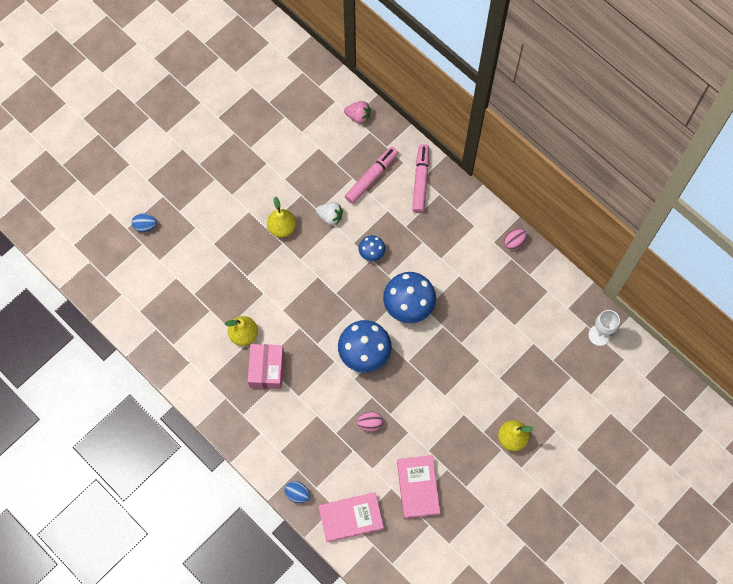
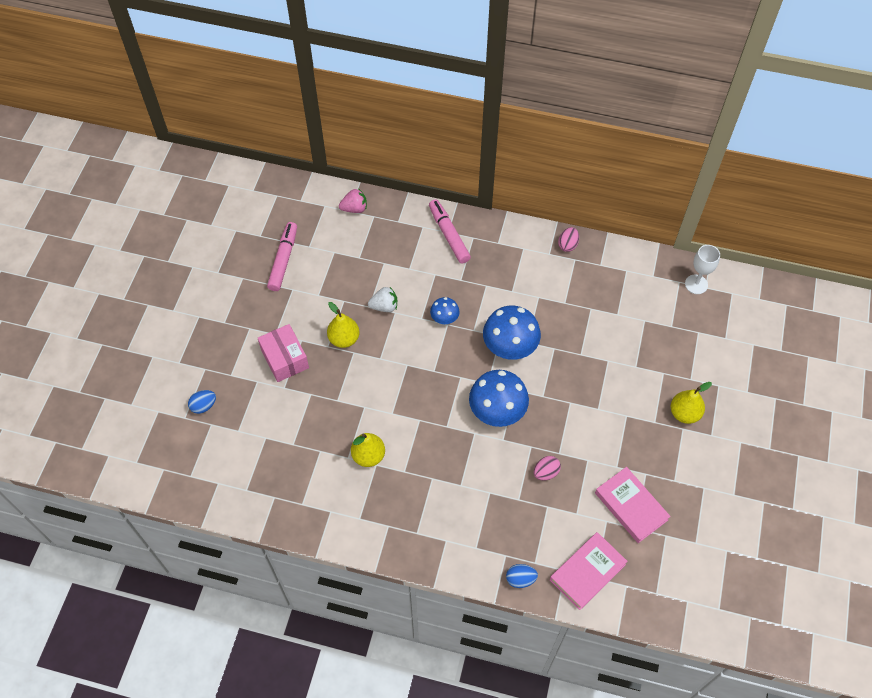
camera: 30 degrees left, 10 degrees down
pink box [248,344,284,389] -> pink box moved to [258,324,309,382]
pink marker [345,147,398,204] -> pink marker moved to [267,222,297,291]

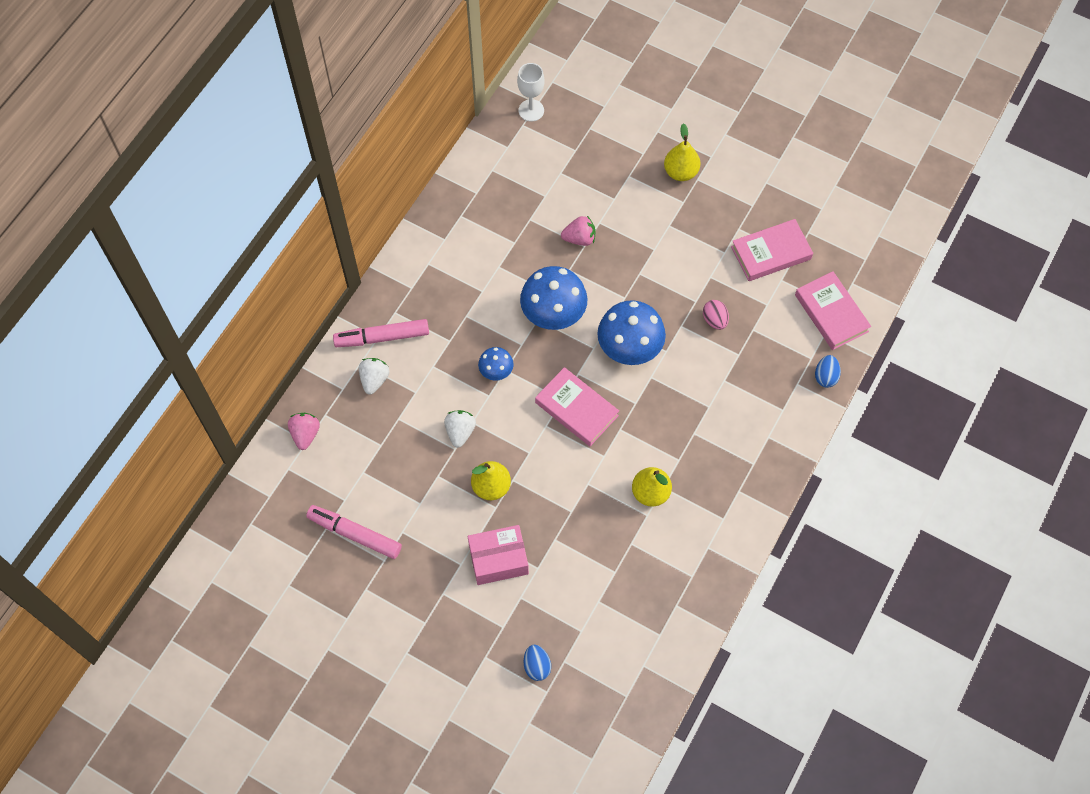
camera: 75 degrees left, 5 degrees up
pink egg [558,227,579,252] -> none
none -> white strawberry [359,358,390,394]
none -> pink book [535,367,619,446]
none -> pink strawberry [561,216,595,246]

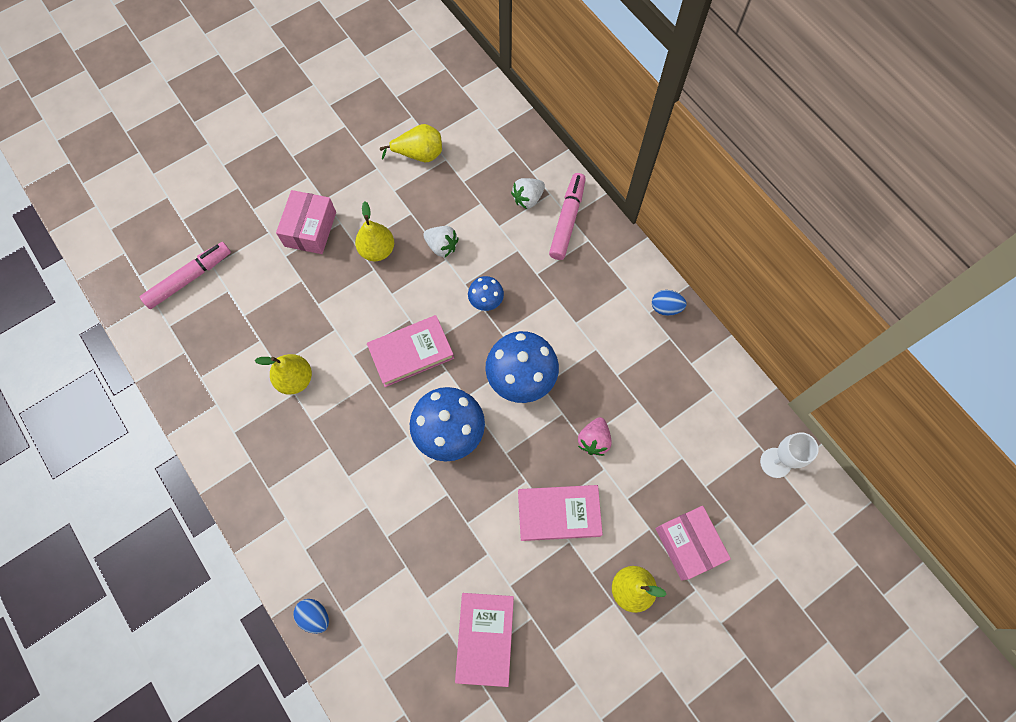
camera: 115 degrees right, 5 degrees up
pink strawberry [288,413,320,450] -> none
pink marker [306,505,402,559] -> pink marker moved to [140,242,231,309]
white strawberry [359,358,390,394] -> white strawberry turned 105 degrees clockwise [511,178,545,209]
blue egg [524,645,551,681] -> blue egg moved to [652,290,687,316]
pink egg [703,300,729,330] -> none
pink book [795,271,871,350] -> pink book moved to [518,485,603,541]
none -> yellow pear [380,124,442,162]
none -> pink box [656,506,731,581]

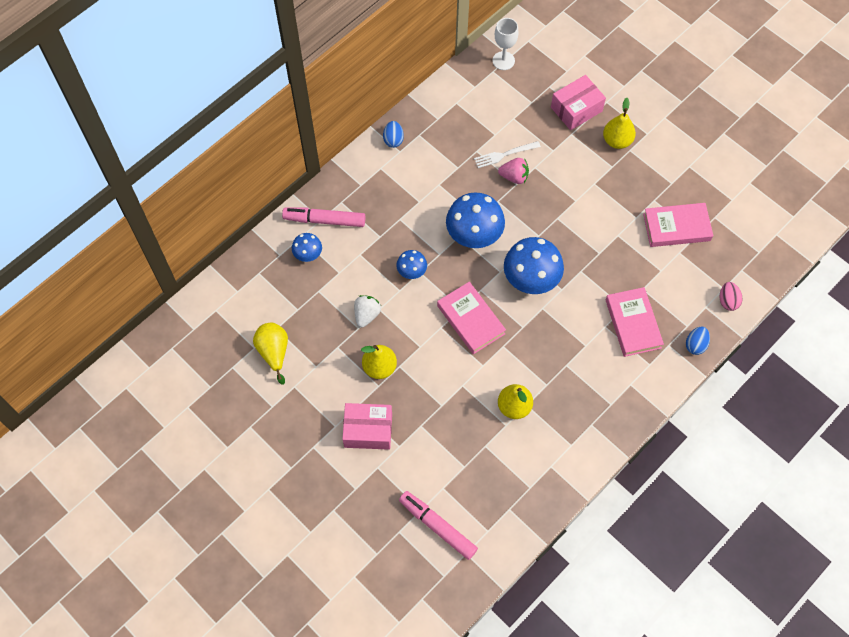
camera: 100 degrees left, 5 degrees down
white strawberry [511,178,545,209] -> blue mushroom [292,233,322,262]
pink book [518,485,603,541] -> pink book moved to [606,287,664,357]
none -> white fork [474,141,541,168]
none -> pink egg [720,282,743,311]

